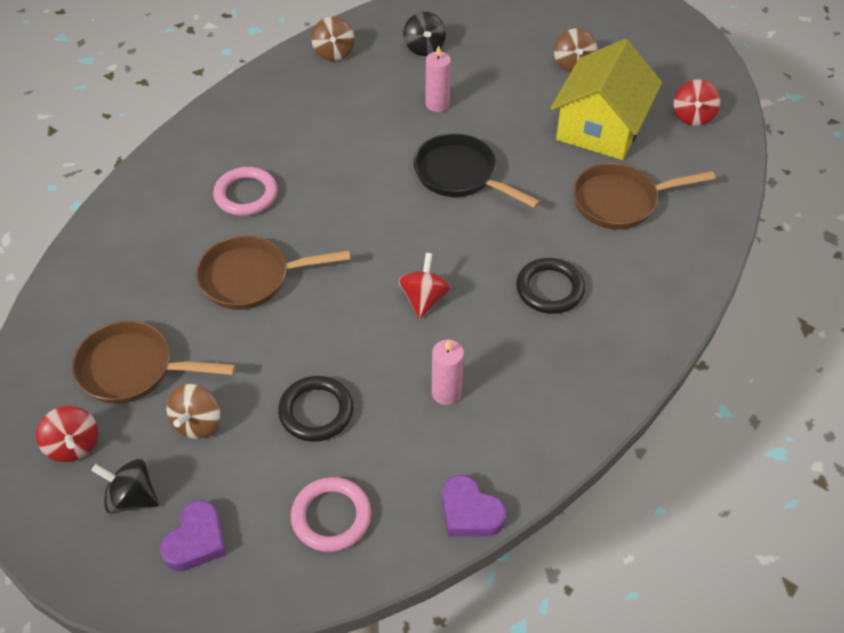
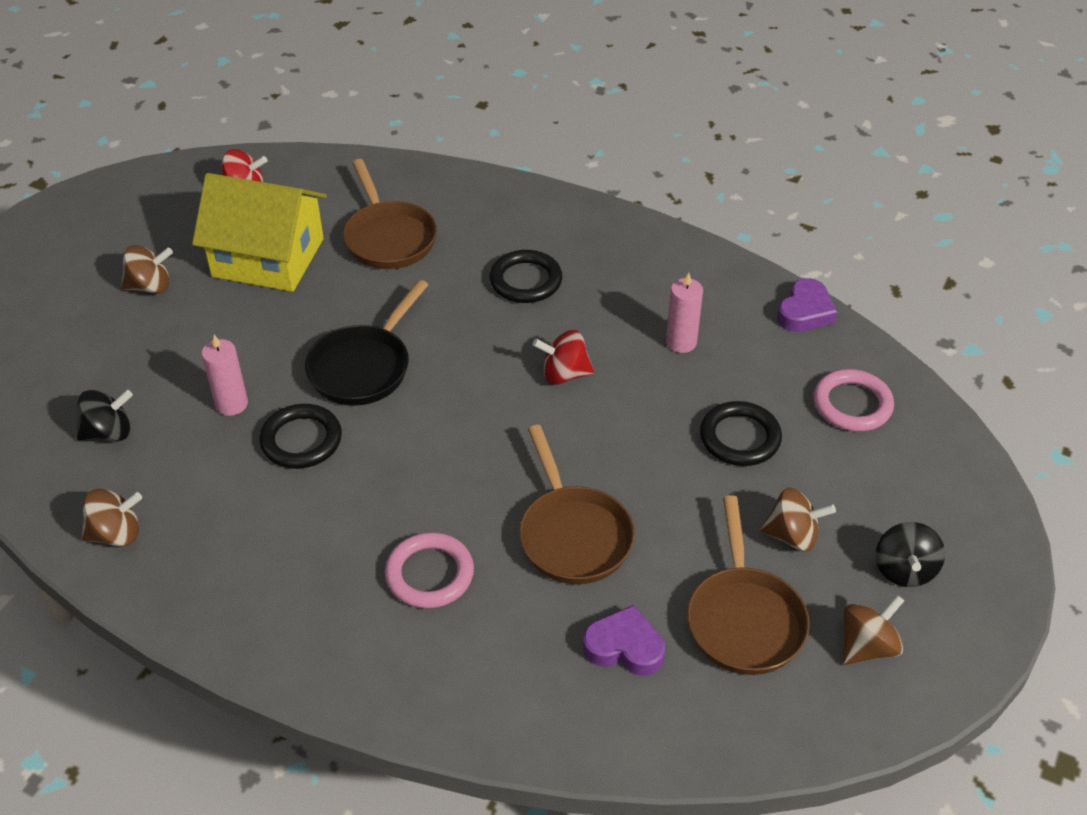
camera: 100 degrees left, 5 degrees down
red spinning top [36,406,98,462] -> brown spinning top [842,595,904,665]
purple heart [160,500,226,571] -> purple heart moved to [583,605,665,676]
none -> black ring [259,404,342,469]

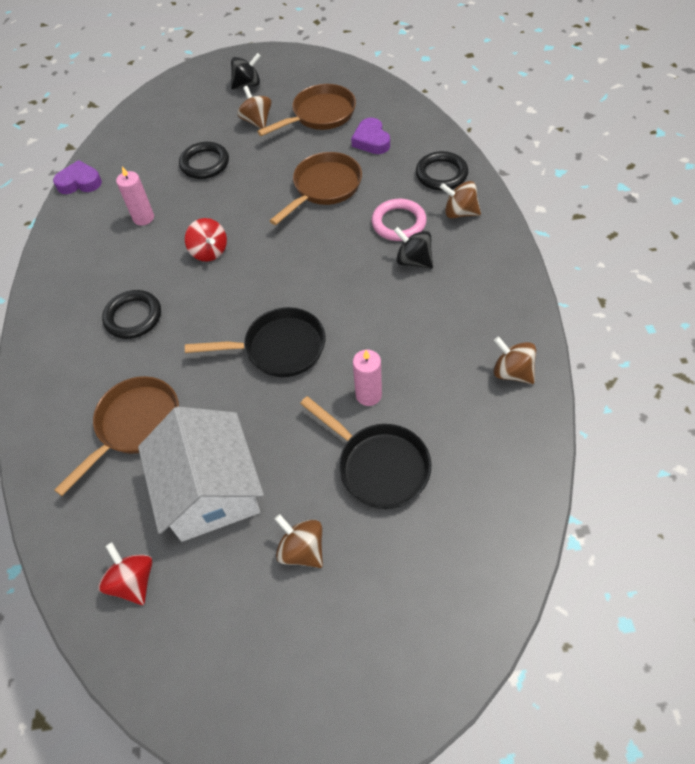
camera: 120 degrees left, 10 degrees up
black spinning top [76,390,133,442] -> black spinning top moved to [394,227,433,269]
yellow house [192,173,327,292] -> white house [138,406,264,542]
black ring [259,404,342,469] -> black ring moved to [416,151,469,190]
pink ring [813,369,894,431] -> none
brown spinning top [842,595,904,665] -> brown spinning top moved to [440,181,481,218]
none -> black pan [300,396,431,509]

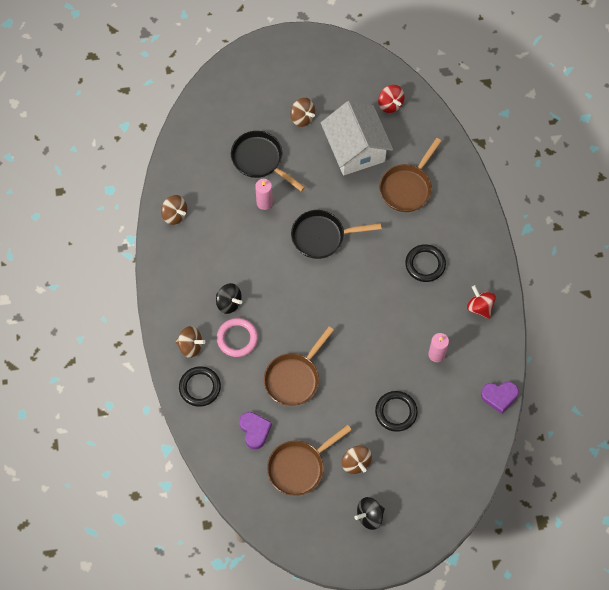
camera: 175 degrees right, 10 degrees up
red spinning top [185,218,227,261] -> red spinning top moved to [467,285,496,319]

